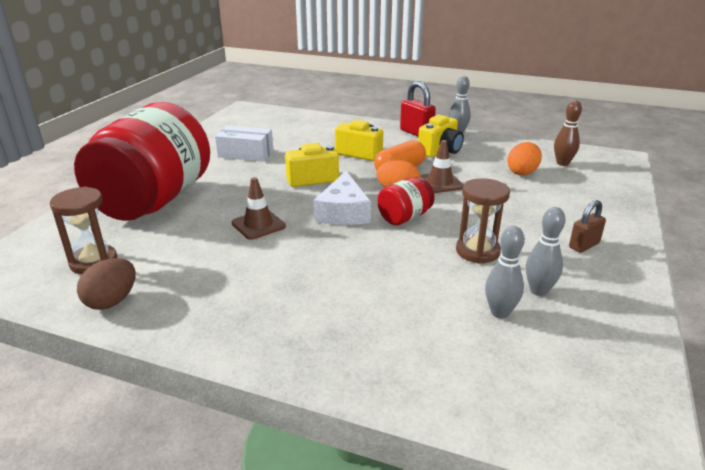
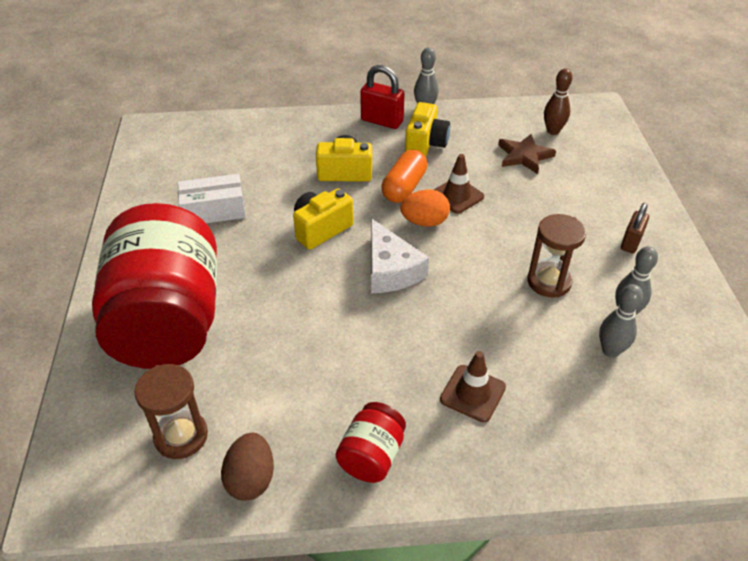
camera: 25 degrees left, 15 degrees up
brown traffic cone [231,177,286,240] -> brown traffic cone moved to [440,351,506,422]
red jar [378,177,435,225] -> red jar moved to [336,402,406,483]
orange egg [507,142,542,176] -> brown star [498,134,556,174]

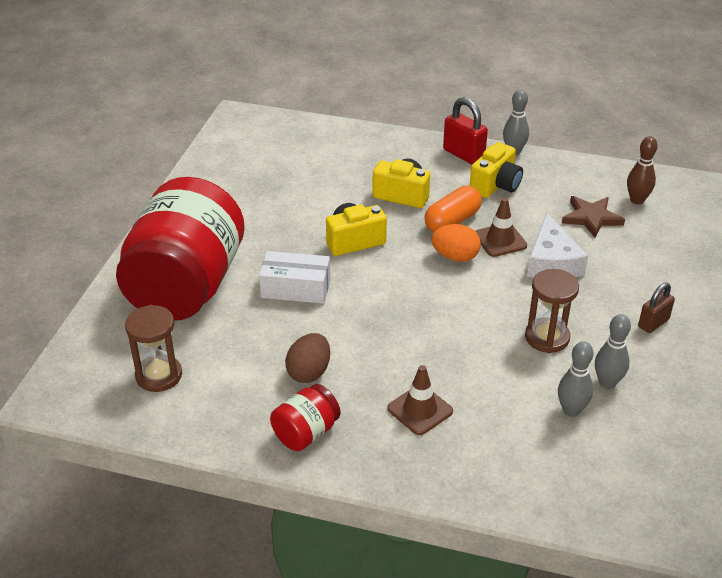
camera: 20 degrees right, 5 degrees down
white box [178,174,246,223] -> white box moved to [259,251,330,304]
brown egg [221,433,274,501] -> brown egg moved to [285,333,330,383]
white cheese [371,218,429,293] -> white cheese moved to [527,213,588,278]

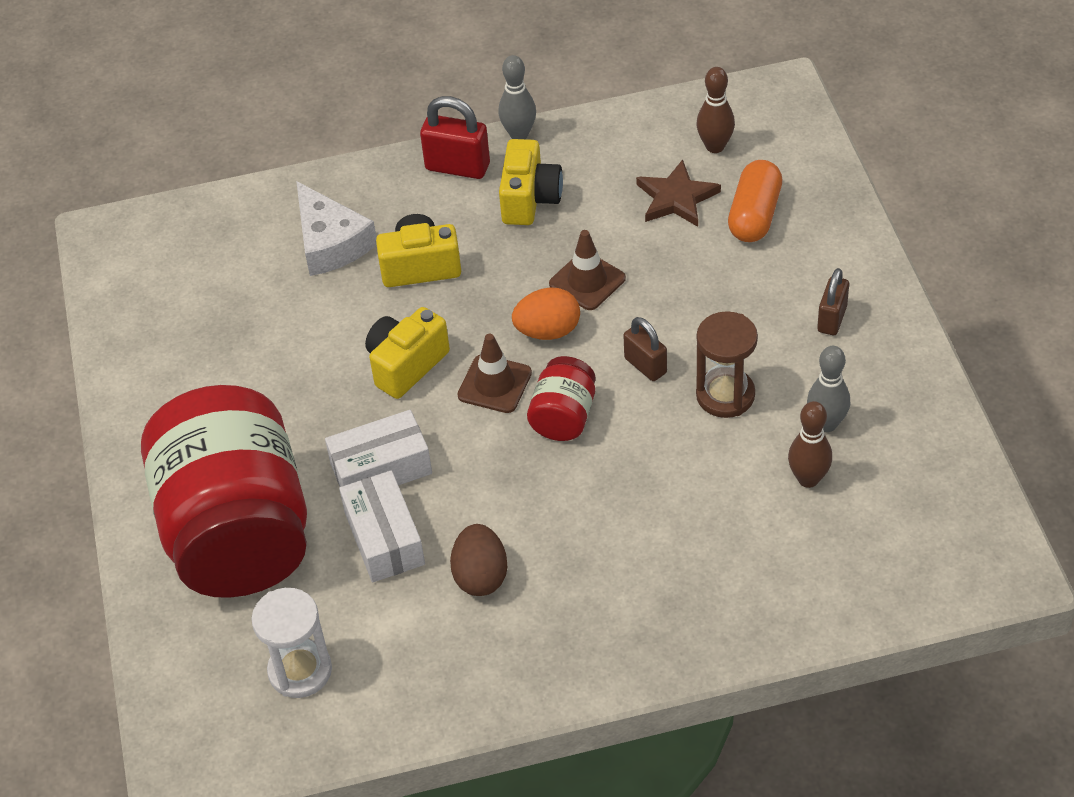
camera: 25 degrees left, 10 degrees up
brown hourglass [125,305,182,392] -> white hourglass [251,588,332,698]
red jar [270,384,340,451] -> red jar moved to [527,356,595,441]
brown traffic cone [387,365,453,435] -> brown traffic cone moved to [457,334,532,413]
orange capsule [425,186,482,232] -> orange capsule moved to [728,160,782,242]
white cheese [527,213,588,278] -> white cheese moved to [296,181,377,276]
grey bowling pin [558,341,593,417] -> brown bowling pin [788,401,832,488]
none -> white box [339,470,425,582]
none -> brown padlock [624,317,667,381]

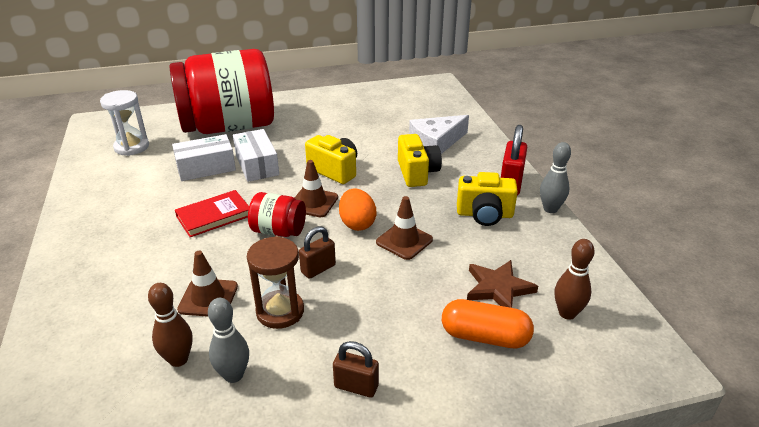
camera: 85 degrees right, 15 degrees down
brown egg [450,524,507,596] -> none
none -> red book [175,190,249,237]
none -> brown traffic cone [177,251,238,317]

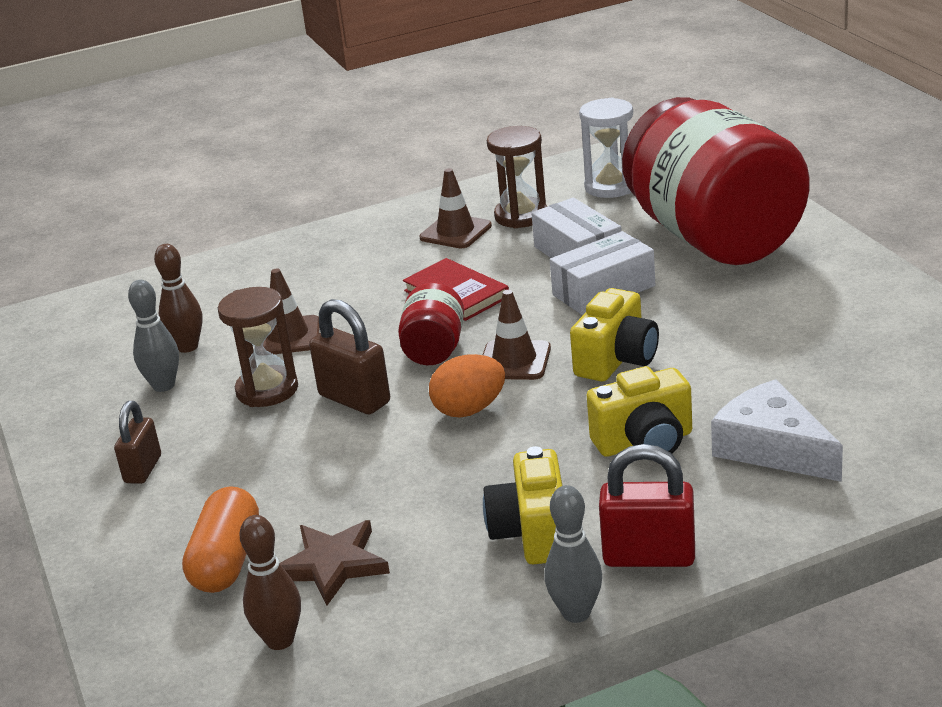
camera: 85 degrees right, 5 degrees down
brown padlock [299,226,336,279] -> brown padlock [309,299,390,414], size x1.50
brown traffic cone [376,196,433,260] -> brown traffic cone moved to [420,168,492,249]
none -> brown hourglass [487,126,547,228]

